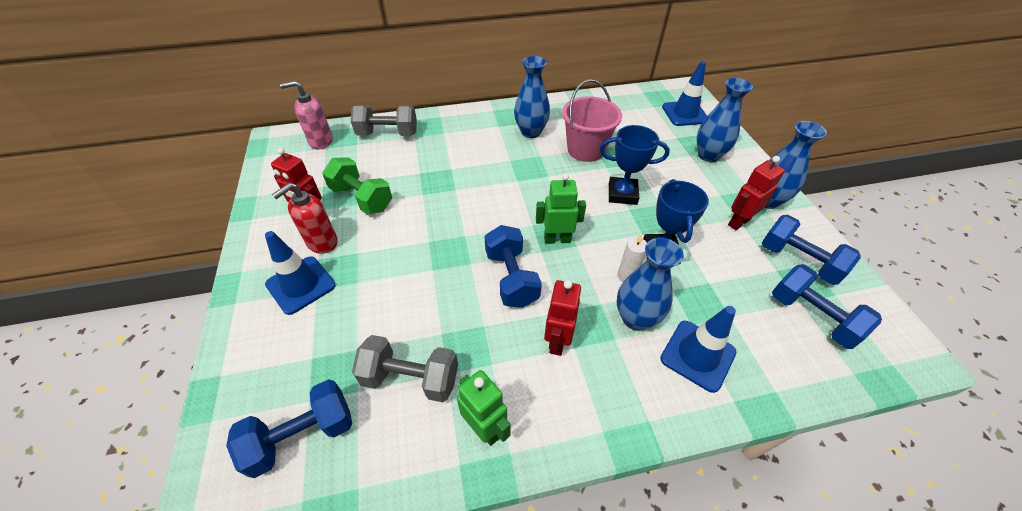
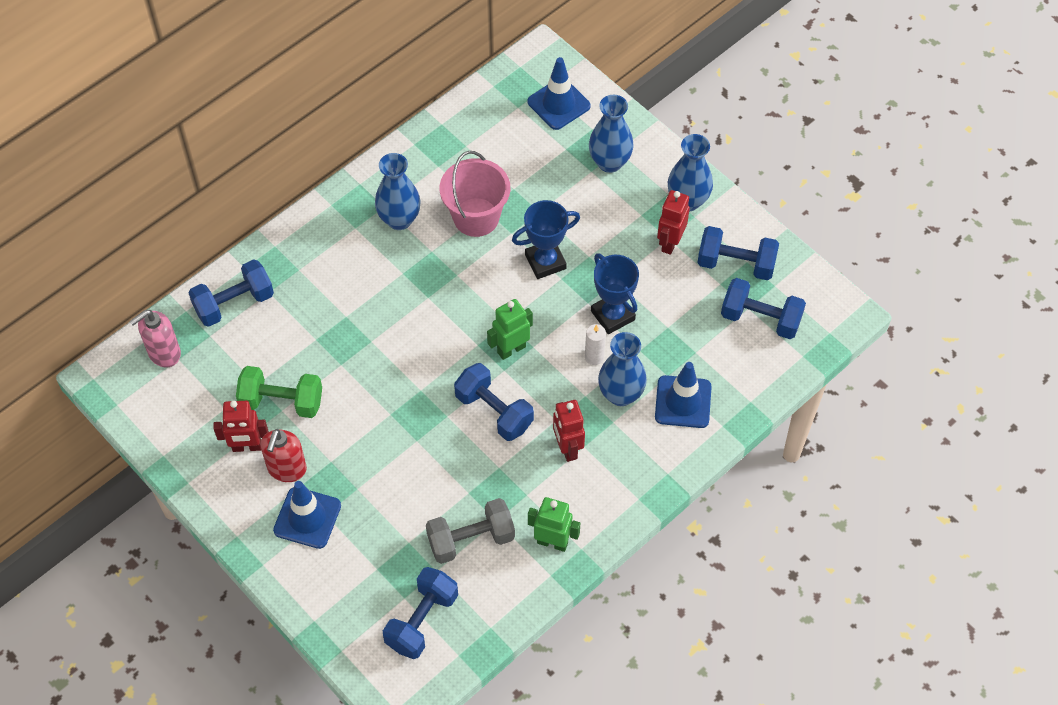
camera: 30 degrees left, 10 degrees up
grey dumbbell [351,105,417,136] -> blue dumbbell [189,259,274,327]

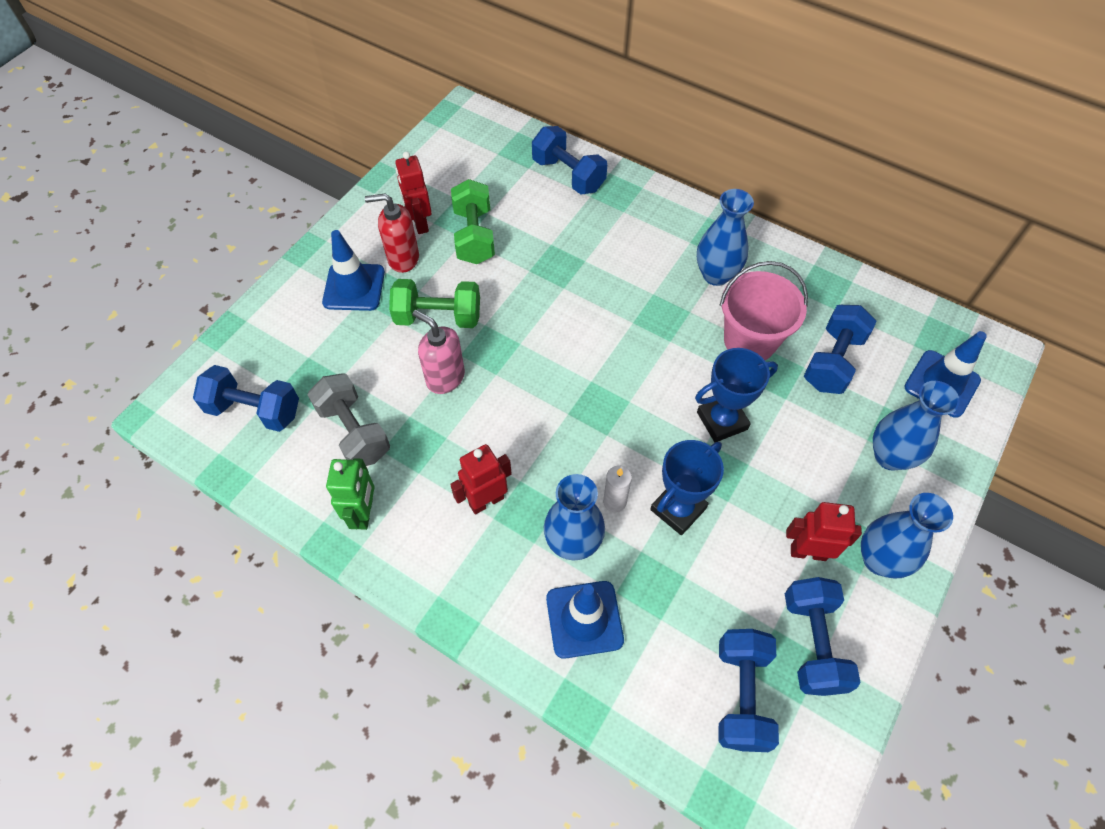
camera: 75 degrees right, 0 degrees up
pink soap dispenser [129,310,181,367] -> pink soap dispenser moved to [412,310,465,394]
blue dumbbell [454,363,534,441] -> blue dumbbell moved to [804,305,876,394]
green robot [487,299,533,360] -> none
blue trophy [512,200,580,279] -> blue trophy turned 75 degrees counterclockwise [695,348,778,442]
none -> green dumbbell [389,279,480,328]

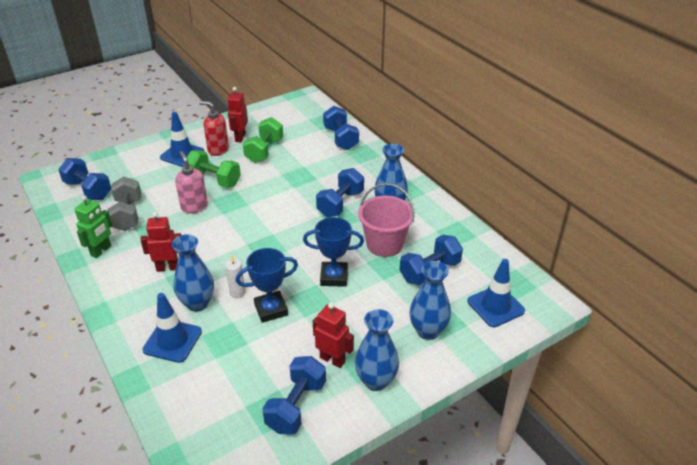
camera: 25 degrees right, 20 degrees down
blue dumbbell [719,629,779,752] -> blue dumbbell moved to [316,168,364,217]

